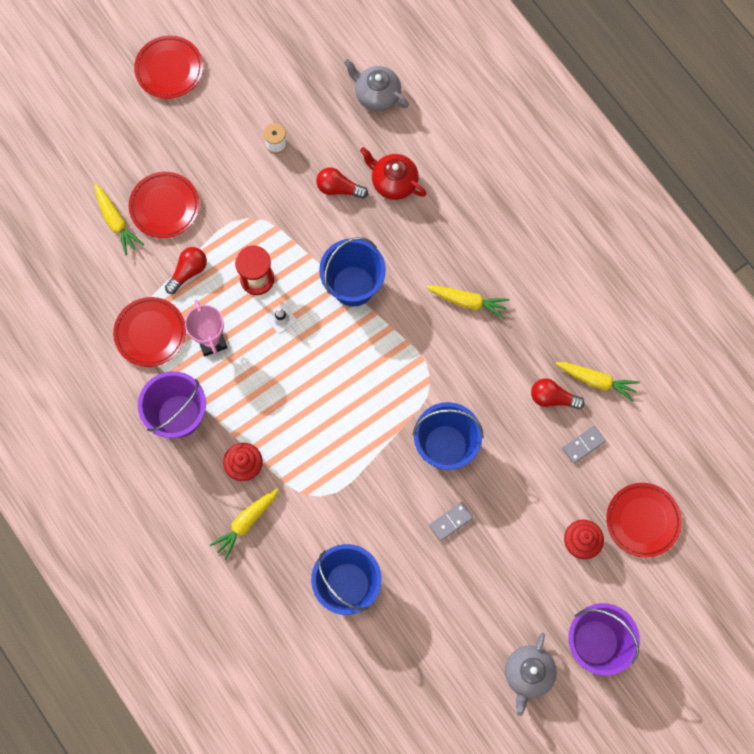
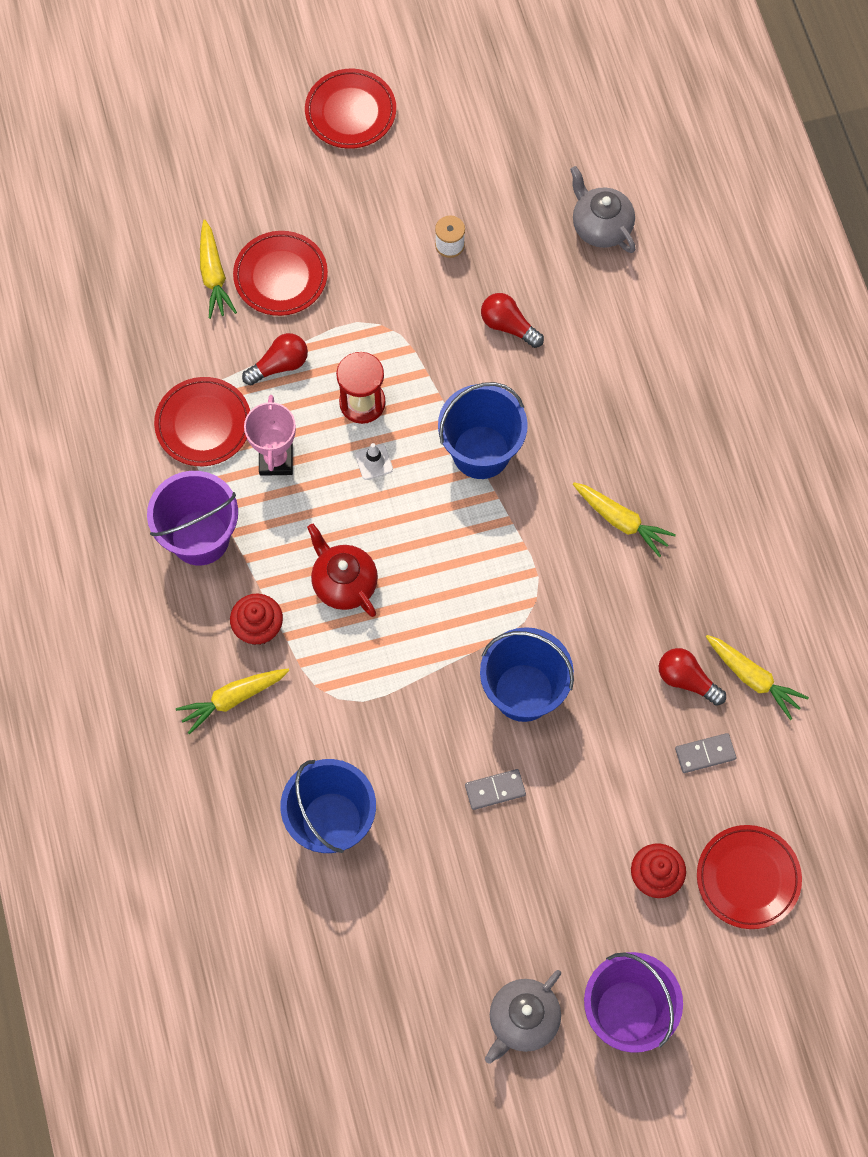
camera: 20 degrees right, 5 degrees down
red teapot [360,147,426,200] -> red teapot moved to [307,524,378,617]

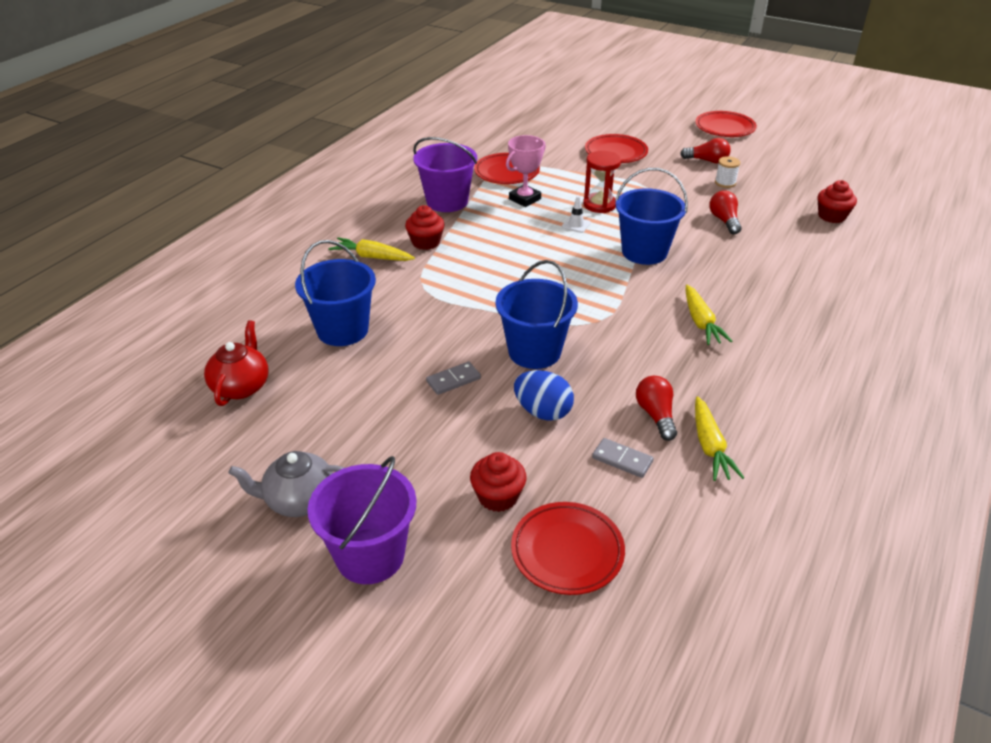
camera: 45 degrees right, 30 degrees down
yellow carrot [200,220,237,319] -> none
red light bulb [242,333,308,385] -> red light bulb moved to [680,138,731,164]
red teapot [307,524,378,617] -> red teapot moved to [204,320,268,406]
grey domino [465,769,526,810] -> grey domino turned 60 degrees counterclockwise [426,362,481,395]
grey teapot [570,166,636,253] -> red cupcake [818,180,857,223]
none -> blue egg [514,370,574,421]

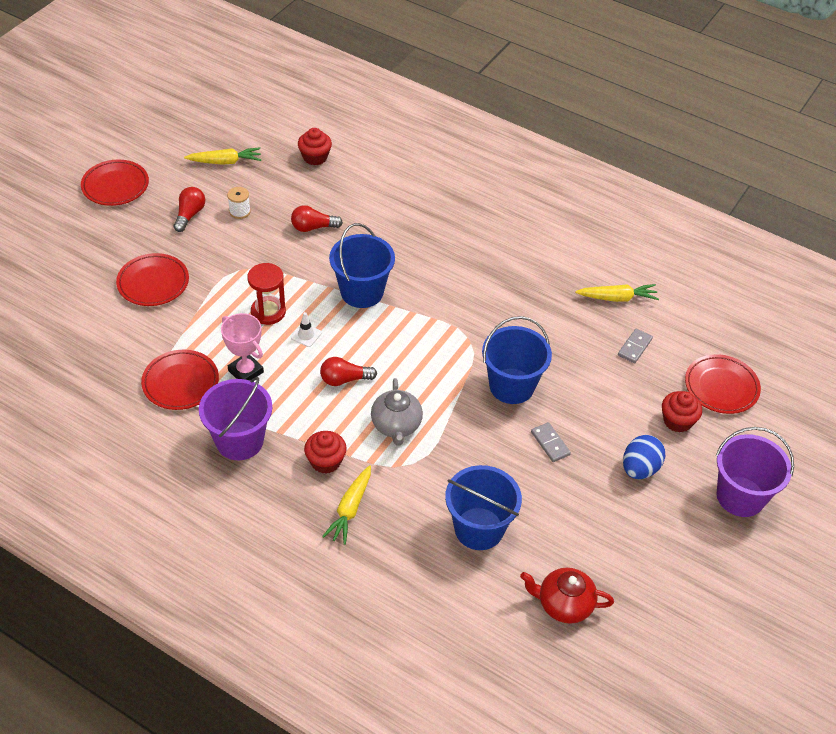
camera: 90 degrees left, 10 degrees up
grey teapot [229,451,345,517] -> grey teapot moved to [371,378,423,446]
blue egg [514,370,574,421] -> blue egg moved to [623,435,665,479]
red light bulb [636,376,677,441] -> red light bulb moved to [320,357,377,386]
yellow carrot [686,285,732,345] -> yellow carrot moved to [184,147,261,165]

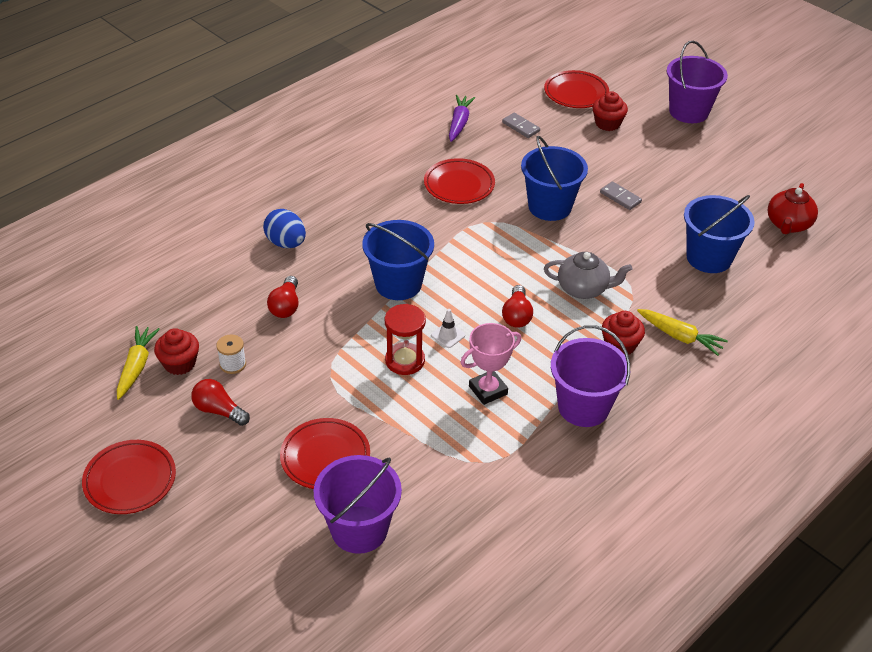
camera: 75 degrees left, 5 degrees down
red plate [141,350,219,410] -> red plate moved to [424,158,495,204]
red cupcake [298,128,332,165] -> red cupcake moved to [154,328,199,375]
grey domino [531,422,571,462] -> grey domino turned 60 degrees clockwise [600,181,642,210]
yellow carrot [575,284,659,302] -> purple carrot [449,95,475,142]
blue egg [623,435,665,479] -> blue egg moved to [263,209,306,248]
none -> purple bucket [314,455,402,554]

